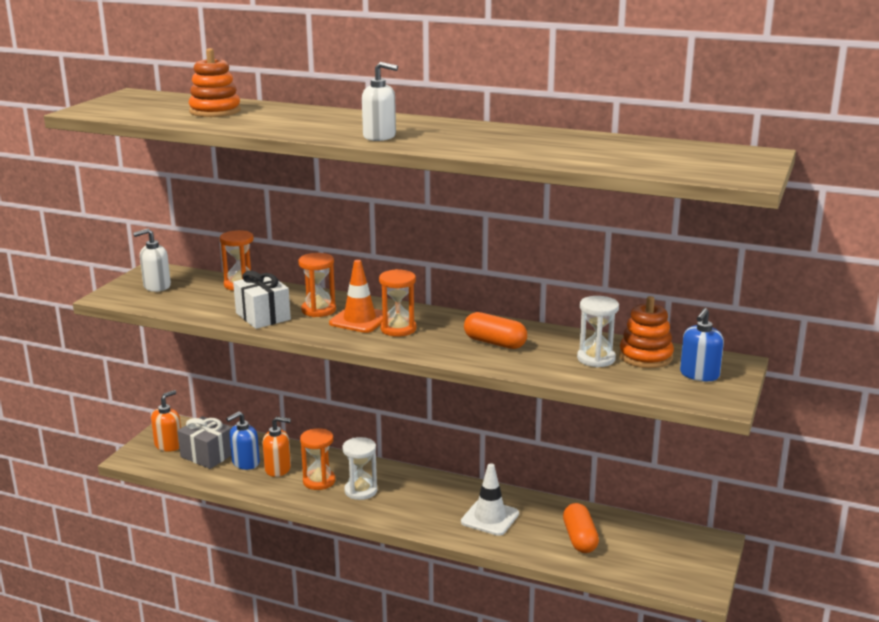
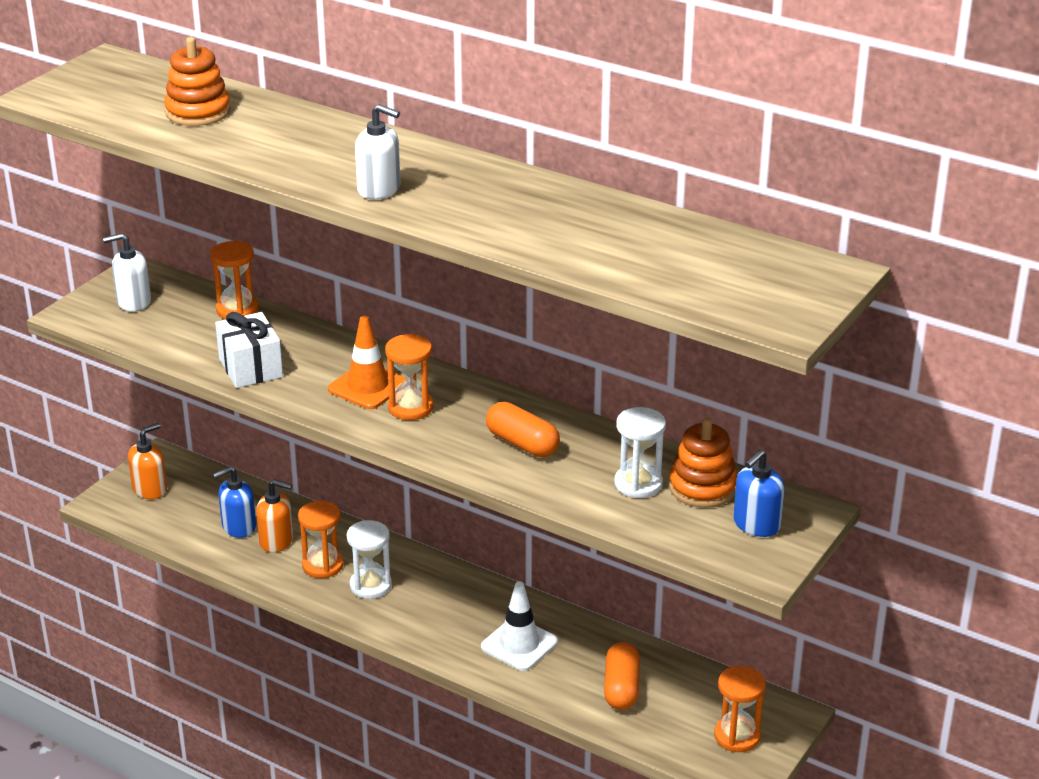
camera: 10 degrees right, 10 degrees up
grey gift [177,416,232,469] -> none
orange hourglass [298,253,336,317] -> orange hourglass moved to [714,666,766,752]

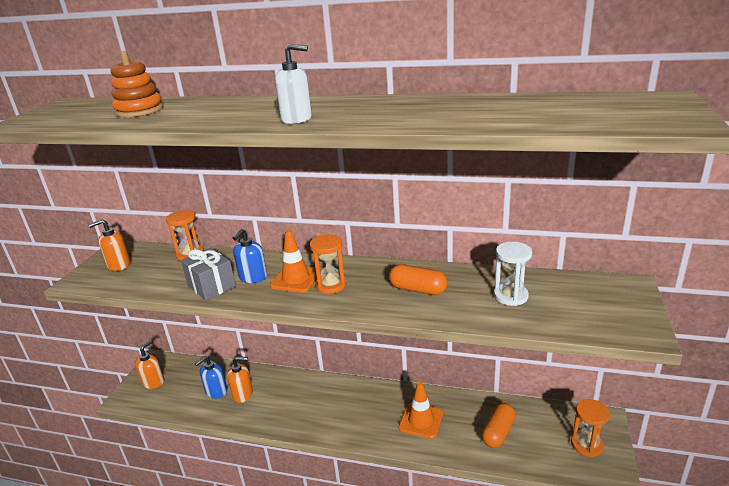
camera: 15 degrees left, 5 degrees down
white soap dispenser [103,233,151,312] -> orange soap dispenser [89,219,131,271]
white gift [215,312,283,388] -> grey gift [181,248,236,301]
orange hourglass [298,501,344,578] -> none
white hourglass [347,520,392,599] -> none
white traffic cone [481,581,558,671] -> orange traffic cone [399,382,443,439]
orange capsule [604,642,640,710] -> orange capsule turned 45 degrees clockwise [482,403,516,448]
orange stacking toy [669,418,737,508] -> none
blue soap dispenser [734,450,785,537] -> blue soap dispenser moved to [233,229,267,283]

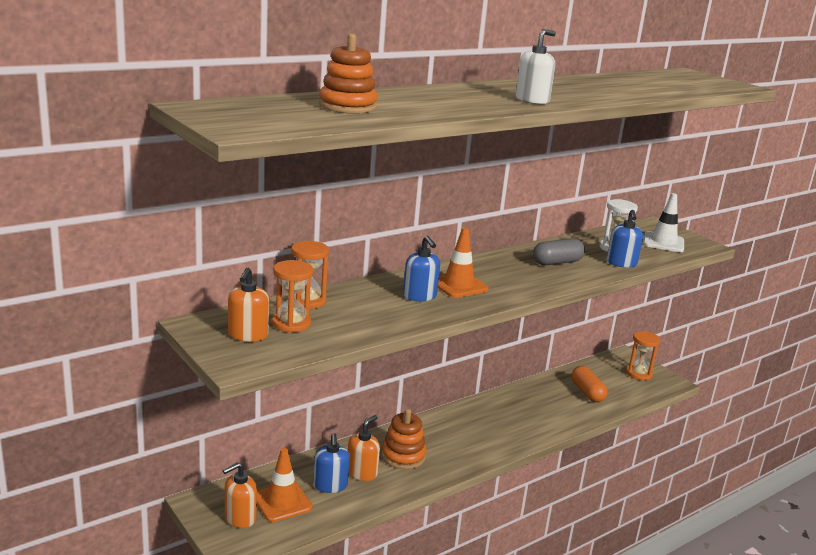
camera: 55 degrees left, 5 degrees down
orange soap dispenser [135,340,164,389] -> orange soap dispenser turned 105 degrees counterclockwise [223,462,257,528]
grey gift [181,248,236,301] -> none
orange hourglass [310,234,347,294] -> orange hourglass moved to [272,260,313,333]
orange capsule [389,264,447,295] -> grey capsule [533,238,585,266]
orange traffic cone [399,382,443,439] -> orange traffic cone moved to [257,448,313,522]
none -> orange stacking toy [381,409,426,469]
none -> blue soap dispenser [606,210,643,268]
none -> white traffic cone [643,193,684,252]

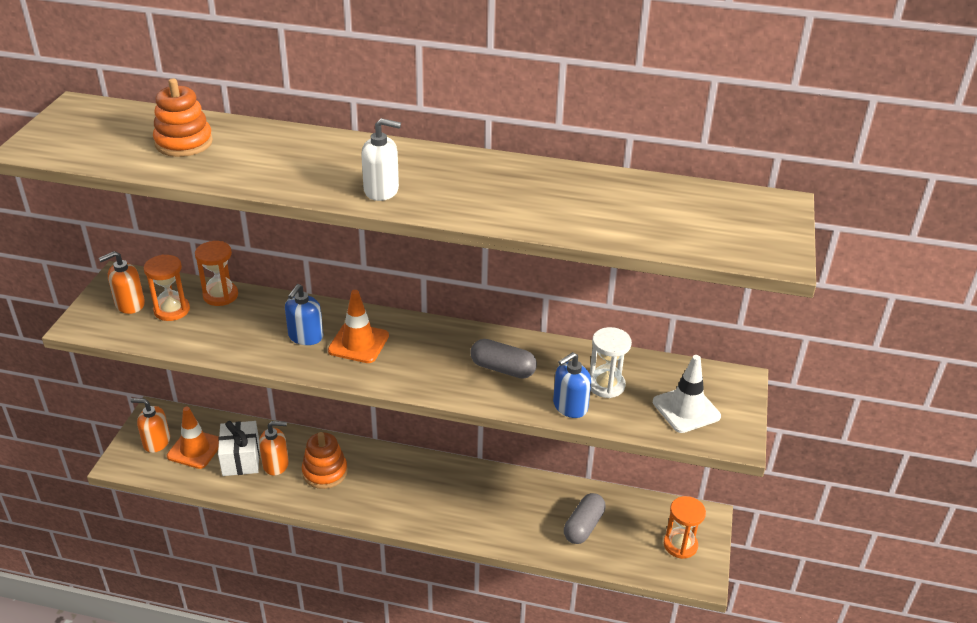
camera: 50 degrees right, 15 degrees up
blue soap dispenser [313,433,350,493] -> white gift [218,421,260,476]
orange capsule [571,366,608,402] -> grey capsule [564,493,606,544]

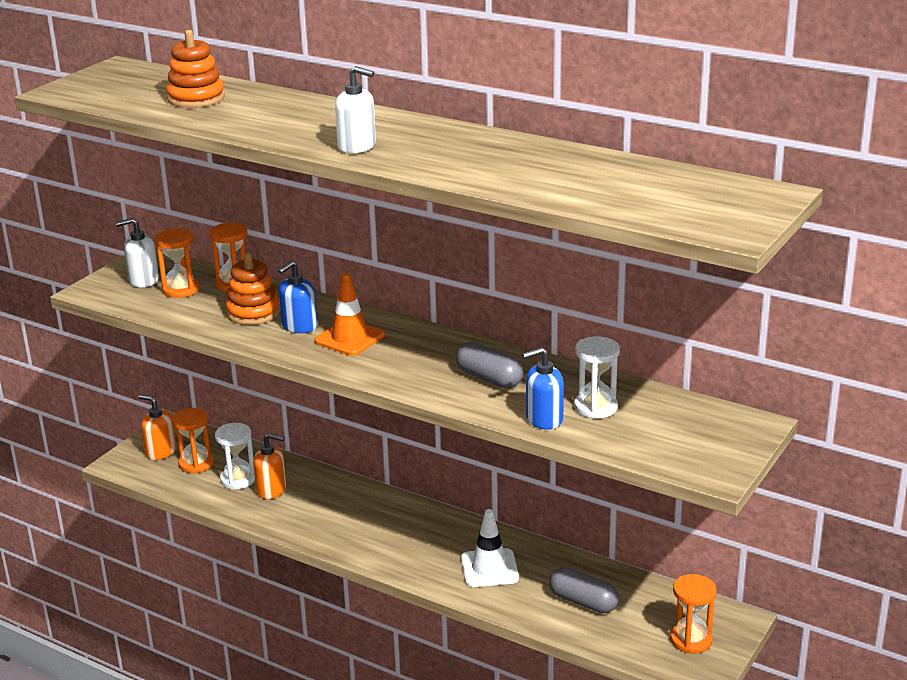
camera: 20 degrees right, 10 degrees down
orange soap dispenser [98,251,145,314] -> white soap dispenser [116,218,159,287]
orange traffic cone [167,407,219,469] -> orange hourglass [172,408,214,473]
white gift [218,421,260,476] -> white hourglass [215,423,255,489]
orange stacking toy [302,432,348,489] -> orange stacking toy moved to [226,252,280,325]
grey capsule [564,493,606,544] -> grey capsule turned 75 degrees clockwise [549,567,619,613]
white traffic cone [653,355,721,433] -> white traffic cone moved to [461,509,519,587]

